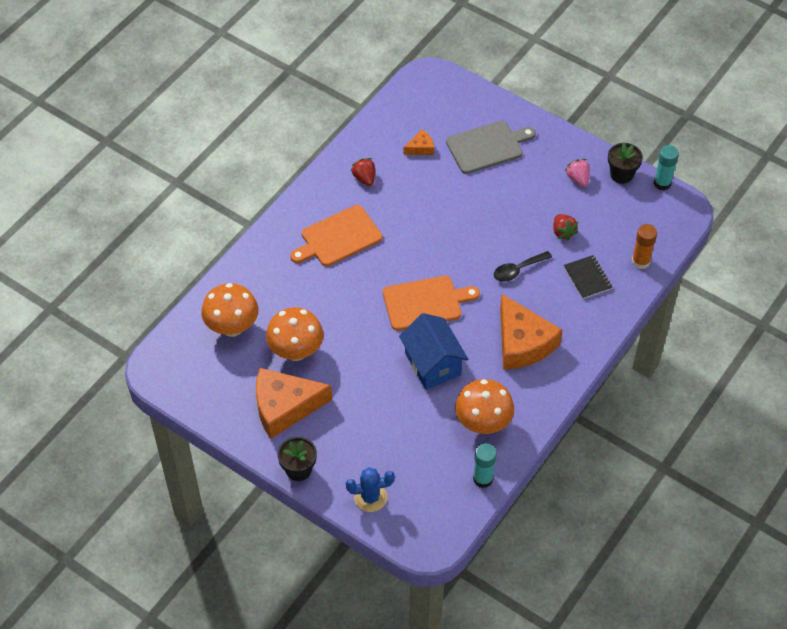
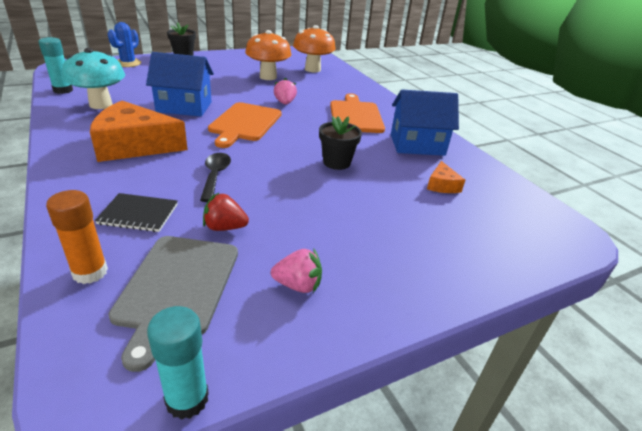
camera: 115 degrees right, 20 degrees down
orange cheese [256,368,332,439] -> none
red strawberry [351,158,375,186] -> blue house [391,89,459,156]
grey cutting board [446,121,536,174] -> grey cutting board moved to [109,236,238,372]
orange mushroom [455,379,514,434] -> turquoise mushroom [62,48,125,109]
black flower pot [608,143,643,184] -> black flower pot moved to [319,116,362,170]
none -> pink strawberry [274,78,297,105]

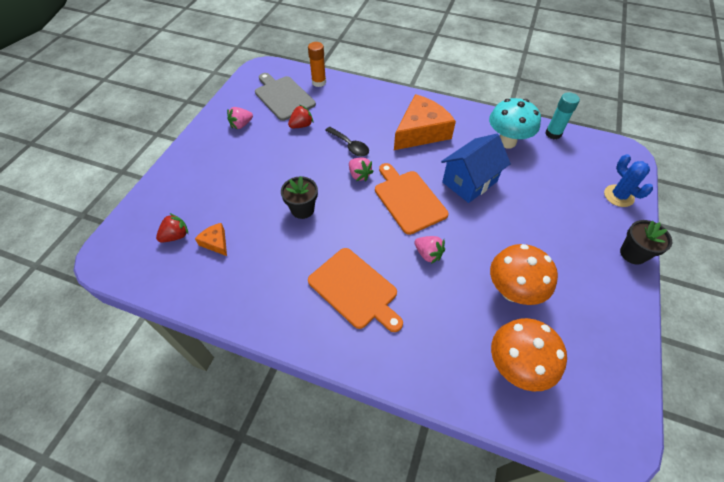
camera: 140 degrees right, 20 degrees up
black notebook [95,193,178,232] -> none
turquoise glue stick [147,306,209,420] -> none
blue house [391,89,459,156] -> none
none -> red strawberry [156,213,188,243]
none -> pink strawberry [349,158,374,181]

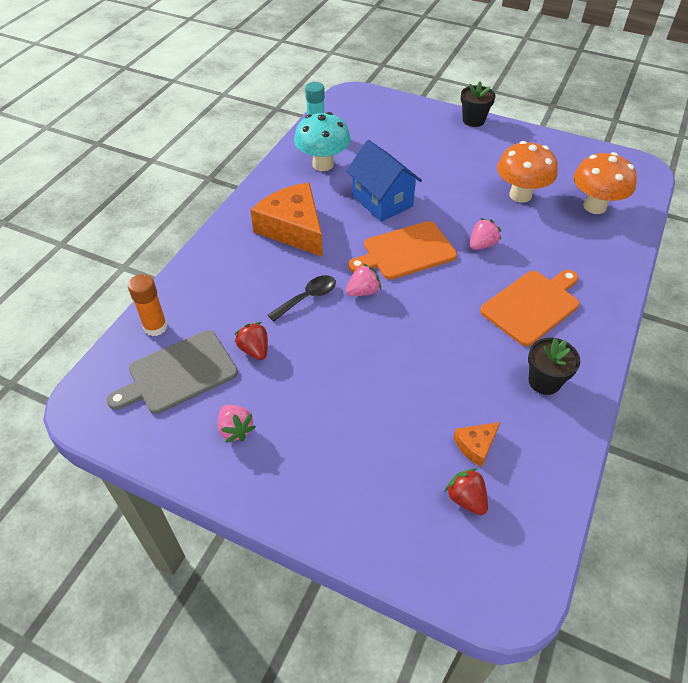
camera: 85 degrees left, 5 degrees down
black flower pot [281,176,318,219] -> black flower pot moved to [528,337,580,395]
blue cactus [604,154,653,207] -> none

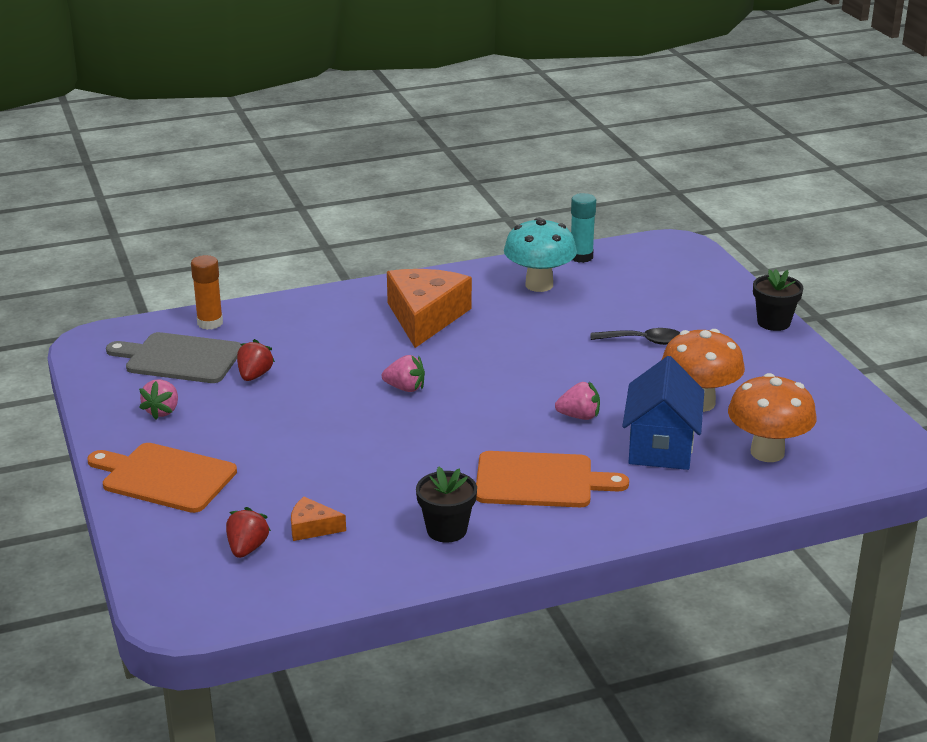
camera: 45 degrees right, 20 degrees down
black spoon [268,275,336,322] -> black spoon moved to [591,328,680,345]
blue house [346,140,422,222] -> blue house moved to [622,356,704,470]
orange cutting board [348,221,457,280] -> orange cutting board moved to [87,443,237,513]

